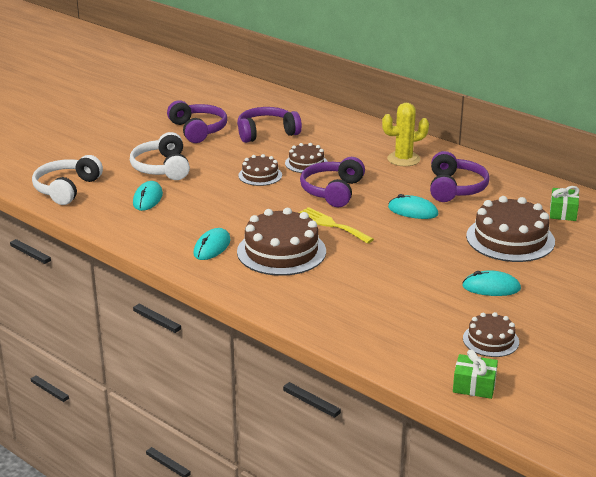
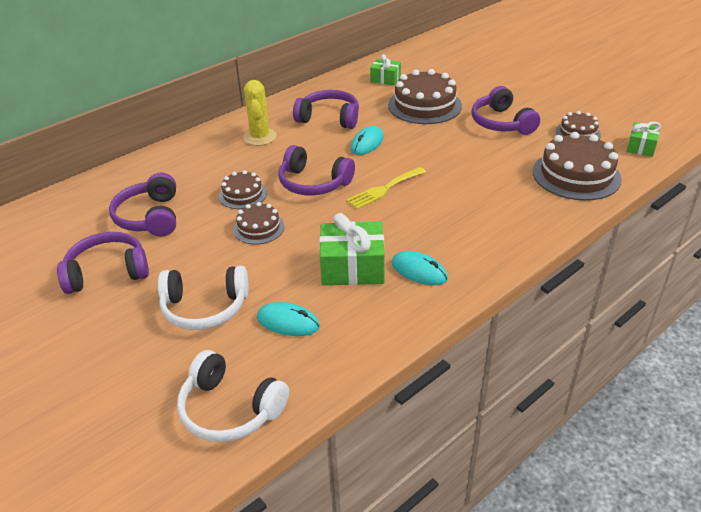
camera: 80 degrees left, 10 degrees up
brown cake [237,208,326,276] -> brown cake moved to [533,132,622,201]
turquoise mouse [462,270,521,296] -> purple headphones [471,86,540,135]
none -> green gift [319,213,385,286]

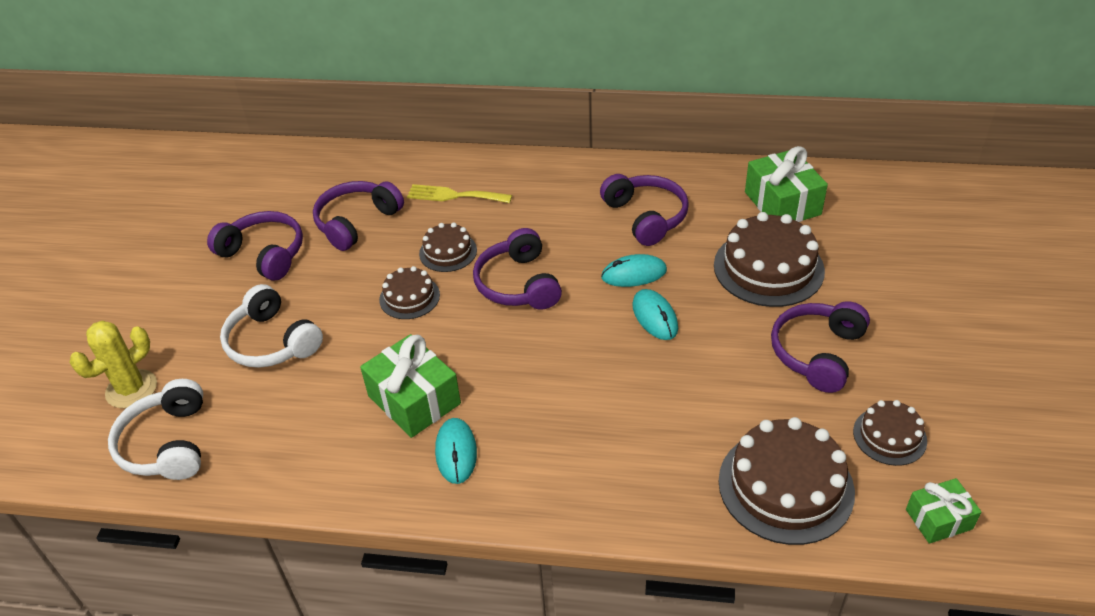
camera: 50 degrees right, 5 degrees up
yellow cactus [243,80,277,146] -> yellow cactus moved to [69,320,157,408]
turquoise mouse [257,302,320,336] -> turquoise mouse moved to [632,289,678,340]
yellow fork [346,167,426,209] -> yellow fork moved to [407,184,512,203]
green gift [370,54,401,85] -> green gift [745,146,828,222], size x1.68

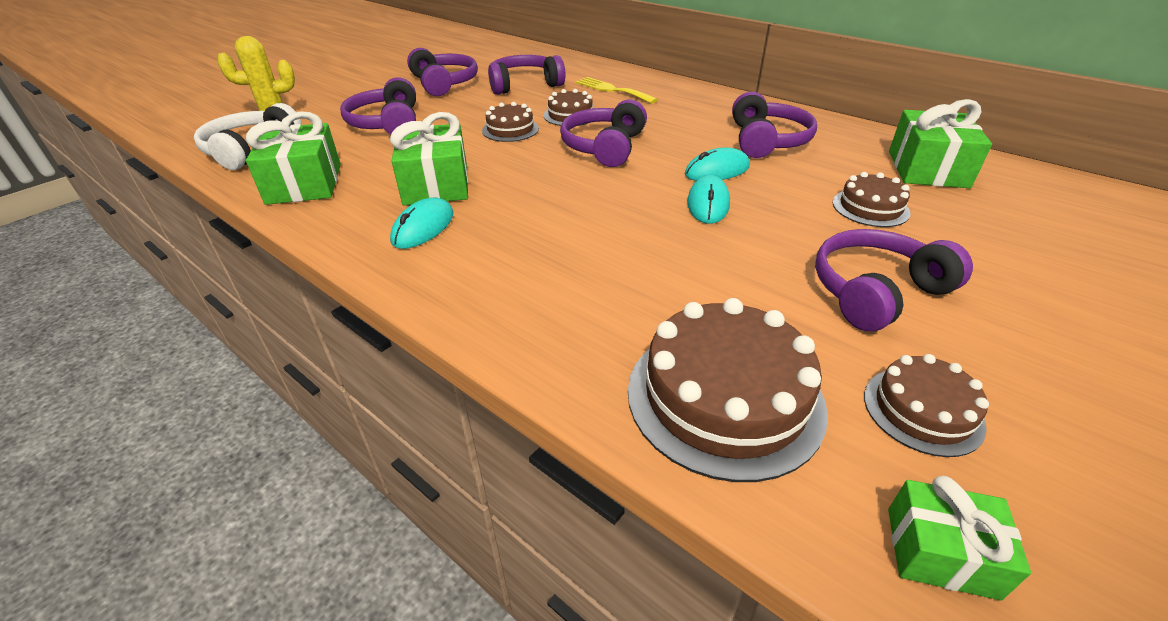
camera: 30 degrees right, 5 degrees down
white headphones [220,284,323,368] -> purple headphones [340,77,416,134]
turquoise mouse [601,254,667,287] -> turquoise mouse turned 45 degrees counterclockwise [685,148,750,181]
brown cake [714,212,825,307] -> brown cake [833,172,910,227], size x0.55
none -> green gift [246,111,341,205]

